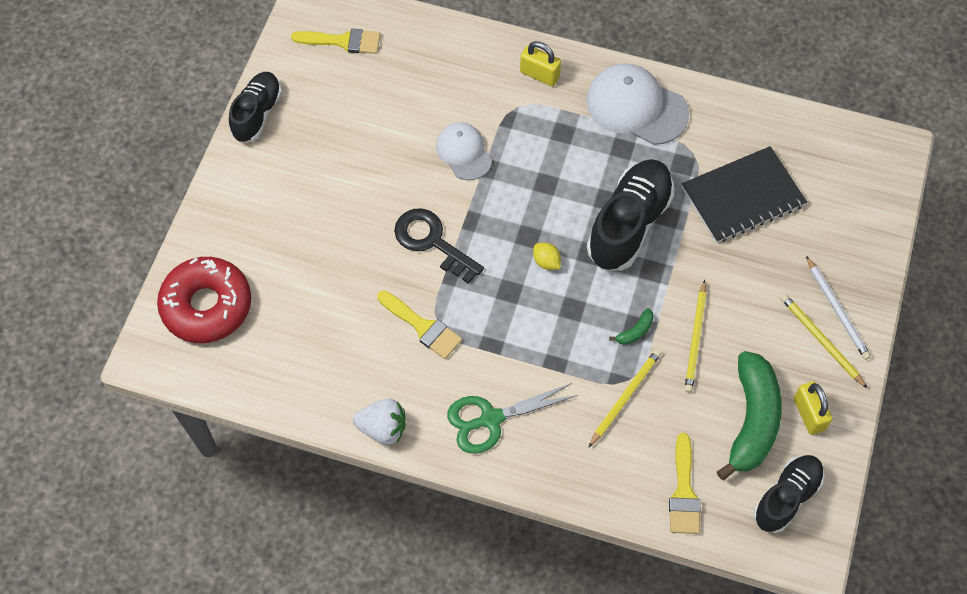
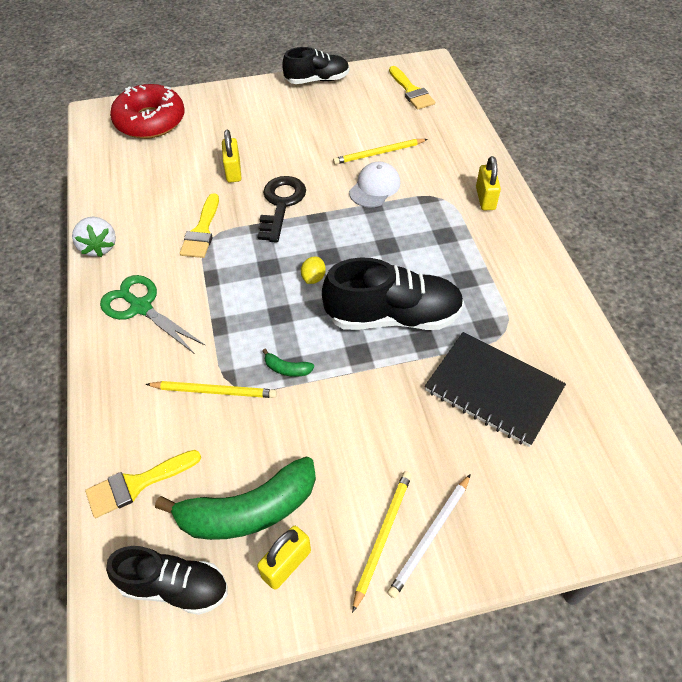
camera: 60 degrees right, 10 degrees down
white cap [586,63,689,145] -> none
yellow pencil [684,280,706,393] -> yellow pencil moved to [333,139,428,165]
none -> yellow padlock [222,130,241,182]

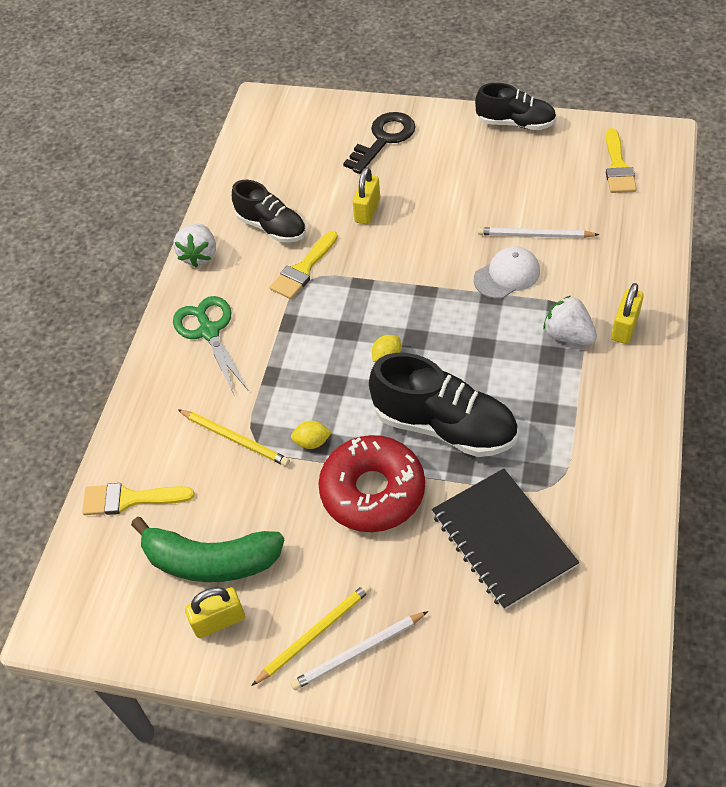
camera: 30 degrees right, 0 degrees up
black shoe [106,546,228,615] -> black shoe moved to [232,180,306,243]
red donut [110,84,185,139] -> red donut moved to [318,435,425,532]
black key [257,176,306,243] -> black key moved to [343,112,416,174]
green banana [263,349,314,377] -> yellow lemon [291,421,332,449]
yellow pencil [333,139,428,165] -> white pencil [478,227,599,238]
none -> white strawberry [543,296,597,345]

